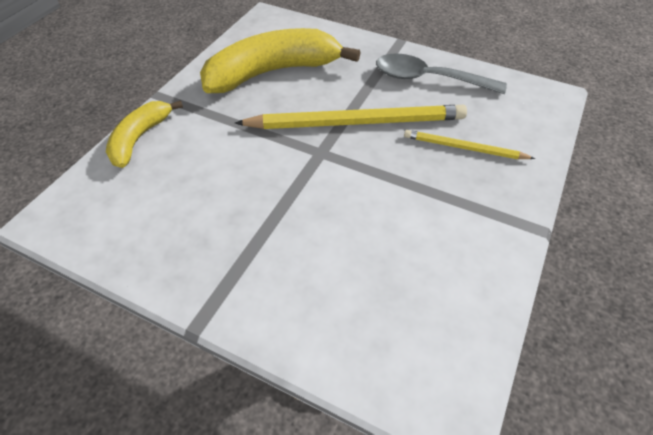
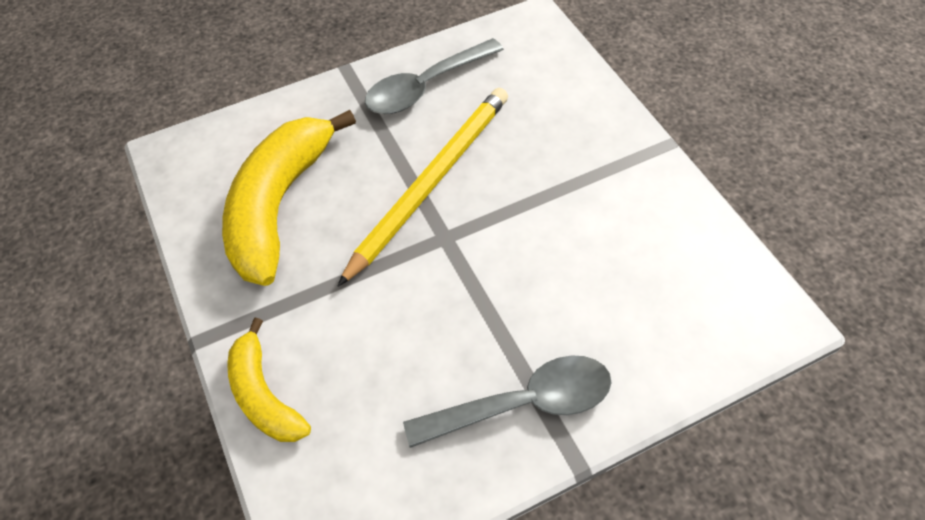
camera: 50 degrees left, 5 degrees up
yellow pencil [404,130,535,159] -> none
none -> grey spoon [403,355,612,448]

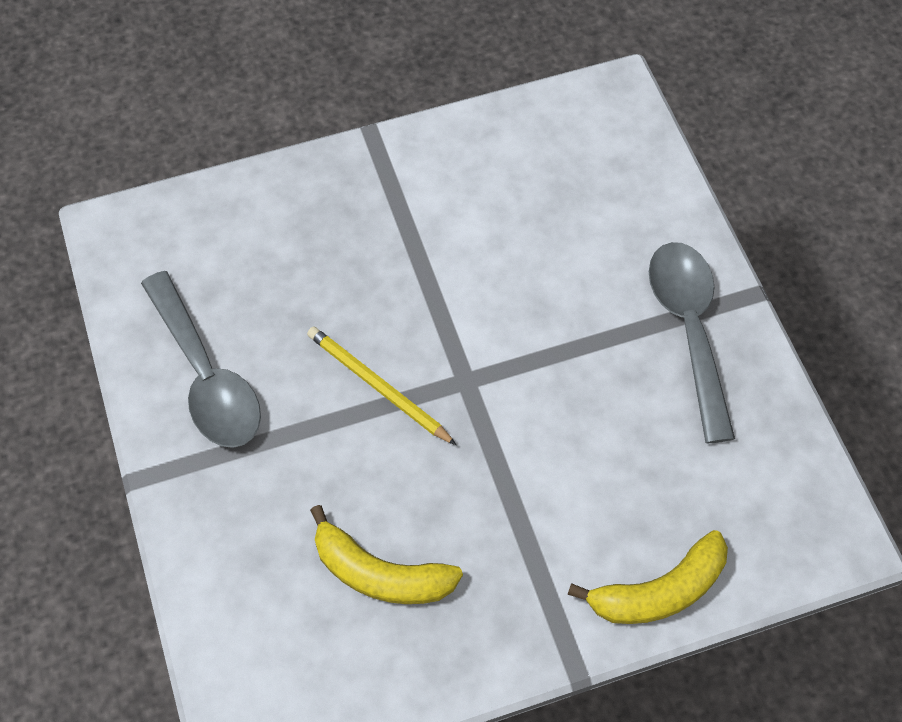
camera: 85 degrees left, 5 degrees up
yellow banana [222,110,356,286] -> yellow banana [310,505,463,604], size x0.57
yellow pencil [337,88,508,287] -> yellow pencil [307,326,456,445], size x0.53

